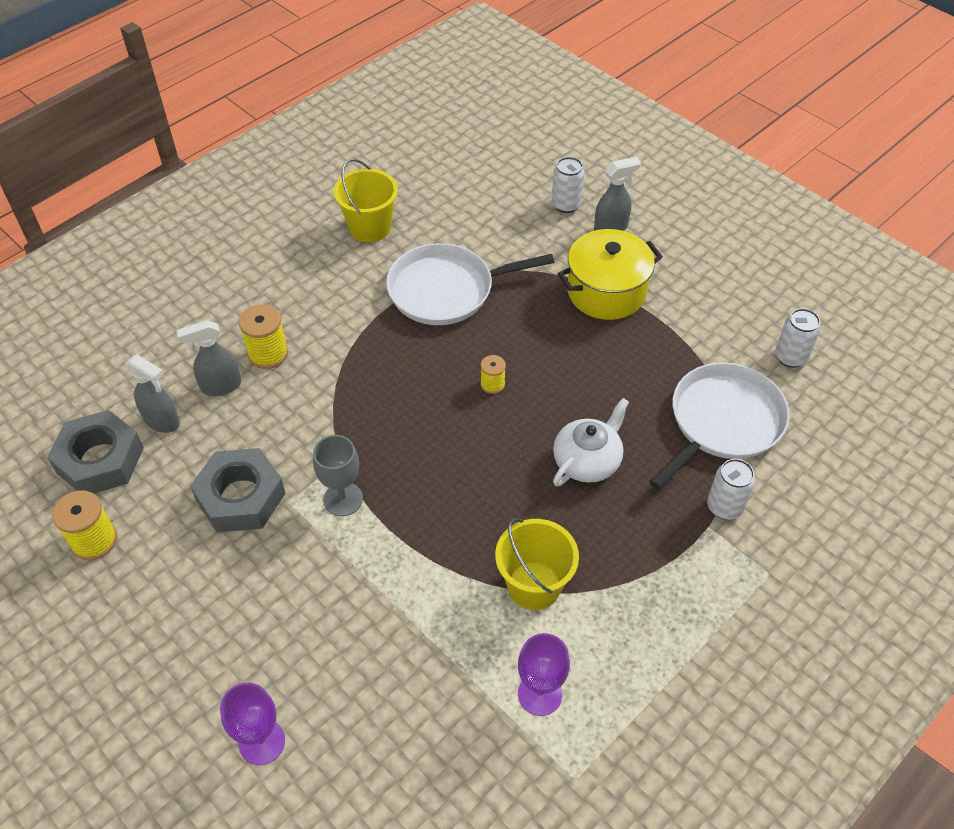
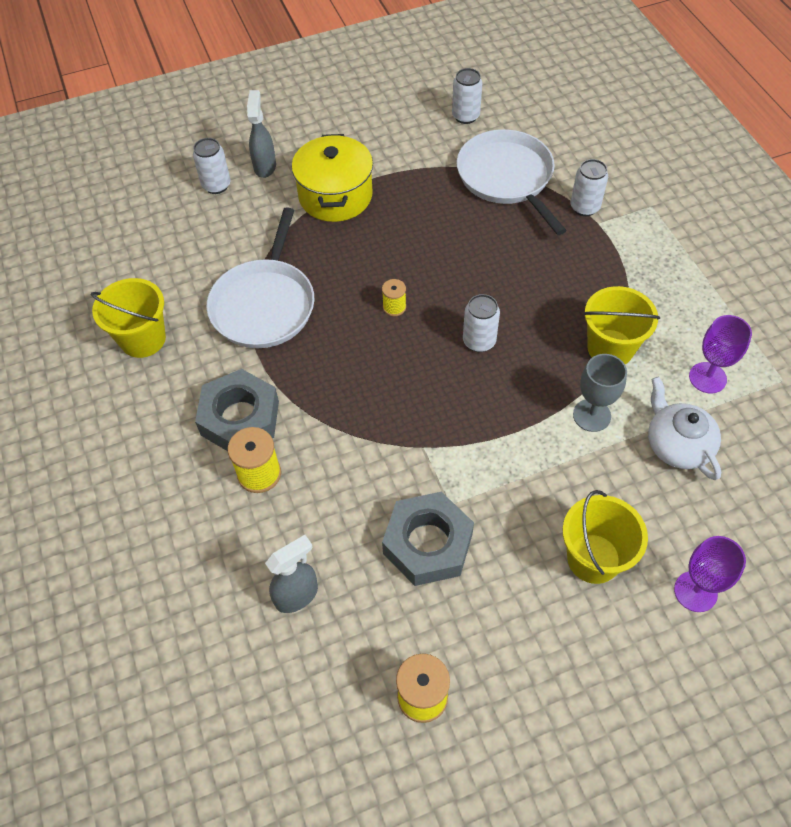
camera: 65 degrees left, 5 degrees up
grey nut [47,410,144,494] -> grey nut moved to [195,369,279,451]
grey spray bottle [176,320,241,396] -> none
grey goblet [313,435,363,516] -> grey goblet moved to [573,354,627,432]
white teapot [553,398,629,486] -> white teapot moved to [648,376,721,480]
none -> white can [463,294,500,352]
none -> yellow bucket [563,490,648,584]

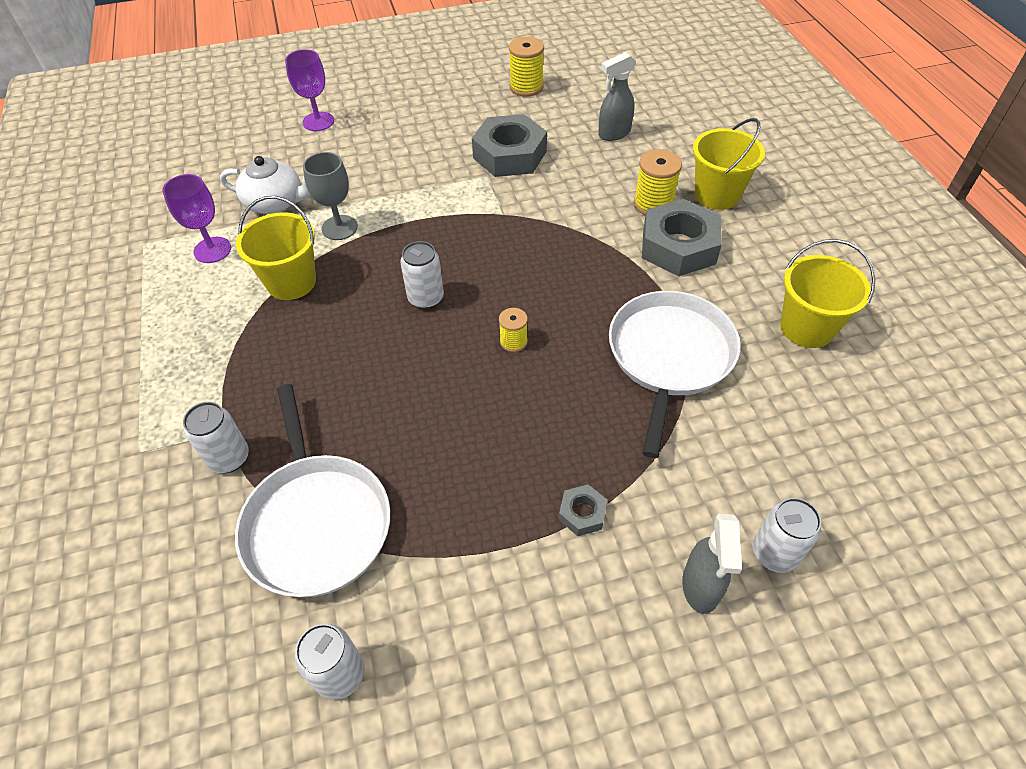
camera: 175 degrees left, 5 degrees down
yellow pot [292,134,373,222] -> grey nut [559,484,608,536]
yellow bucket [563,490,648,584] -> yellow bucket moved to [693,118,765,210]
white teapot [648,376,721,480] -> white teapot turned 60 degrees counterclockwise [220,156,311,214]

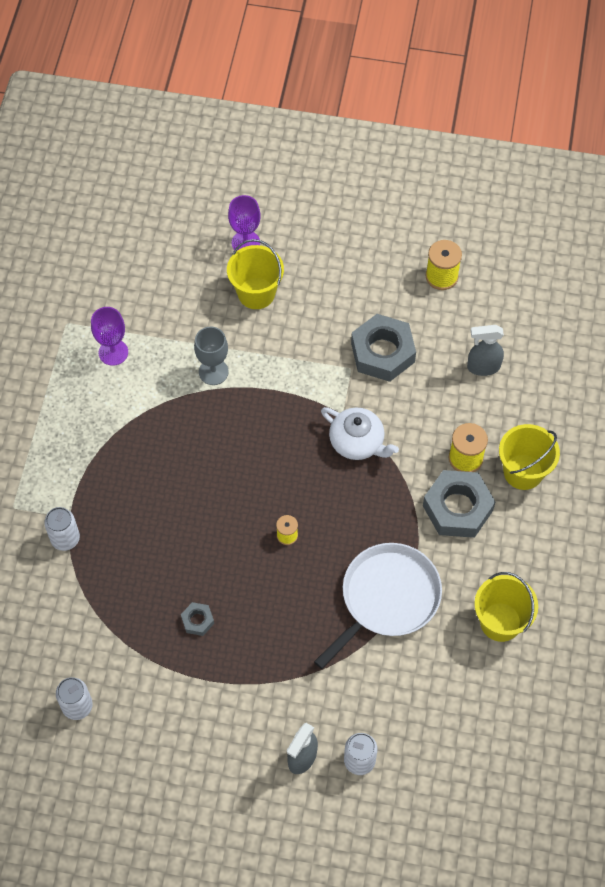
camera: 25 degrees right, 10 degrees up
white teapot [220,156,311,214] -> white teapot moved to [321,407,399,460]
white pan [235,384,390,597] -> none
yellow bucket [236,196,316,300] -> yellow bucket moved to [227,239,284,309]
white can [400,241,444,309] -> none
grey nut [559,484,608,536] -> grey nut moved to [181,602,214,636]

